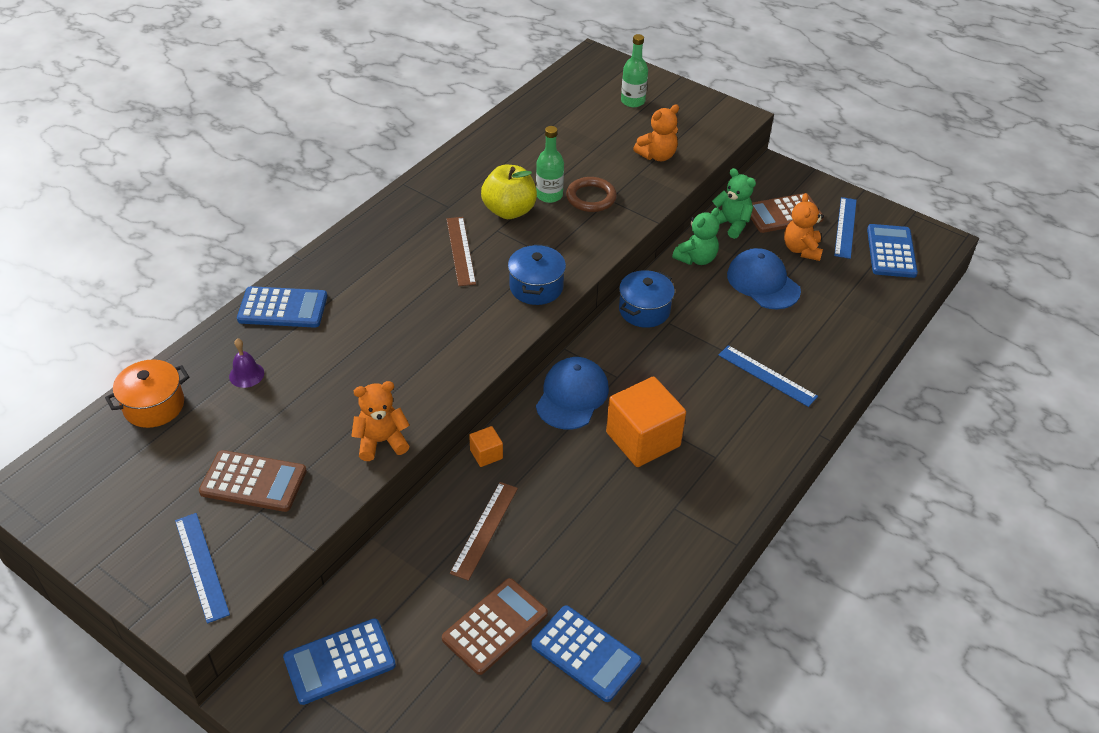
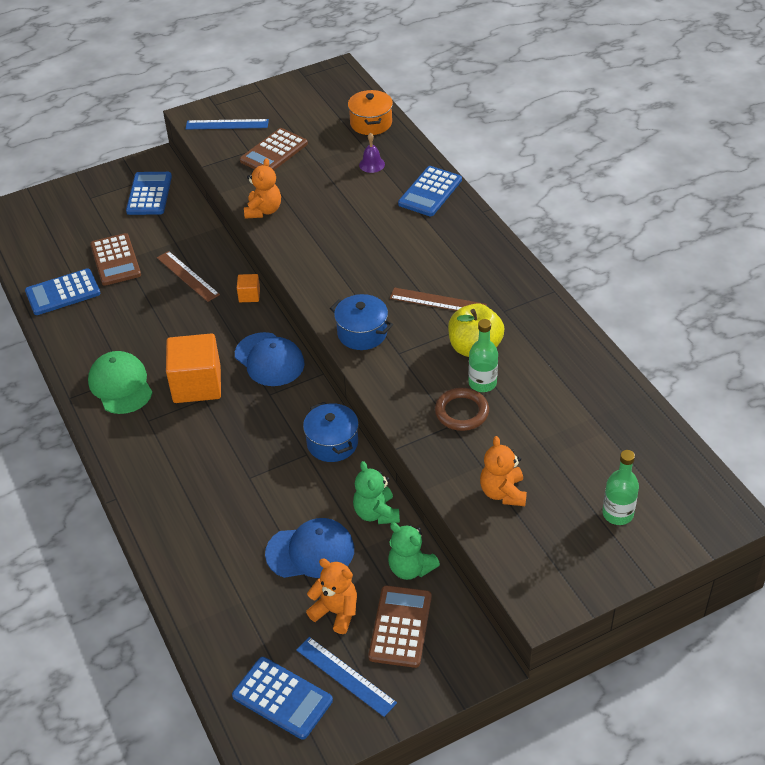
camera: 120 degrees right, 0 degrees up
green teddy bear [712,168,756,239] -> green teddy bear turned 60 degrees clockwise [388,523,440,580]
blue ruler [719,345,818,407] -> none
none -> green cap [88,351,153,414]

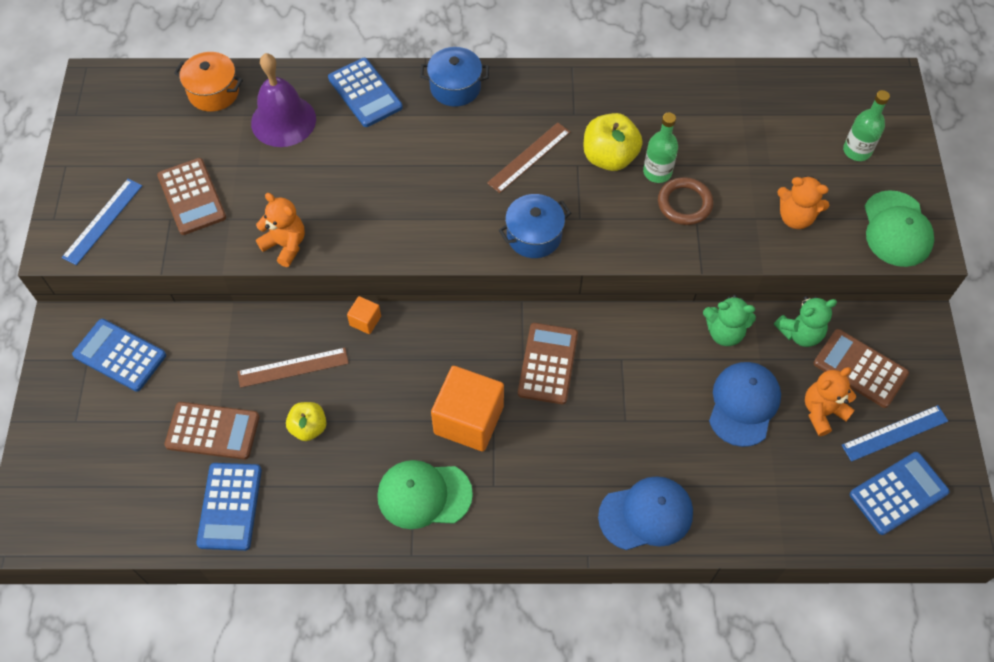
camera: 65 degrees left, 15 degrees up
blue cap [235,332,304,386] -> blue cap moved to [598,476,693,550]
blue pot [303,402,359,462] -> blue pot moved to [420,47,489,107]
purple bell [359,132,385,173] -> purple bell [251,53,316,147], size x2.11
none -> yellow apple [286,402,327,441]
none -> brown calculator [518,323,578,404]
none -> green cap [865,190,934,267]

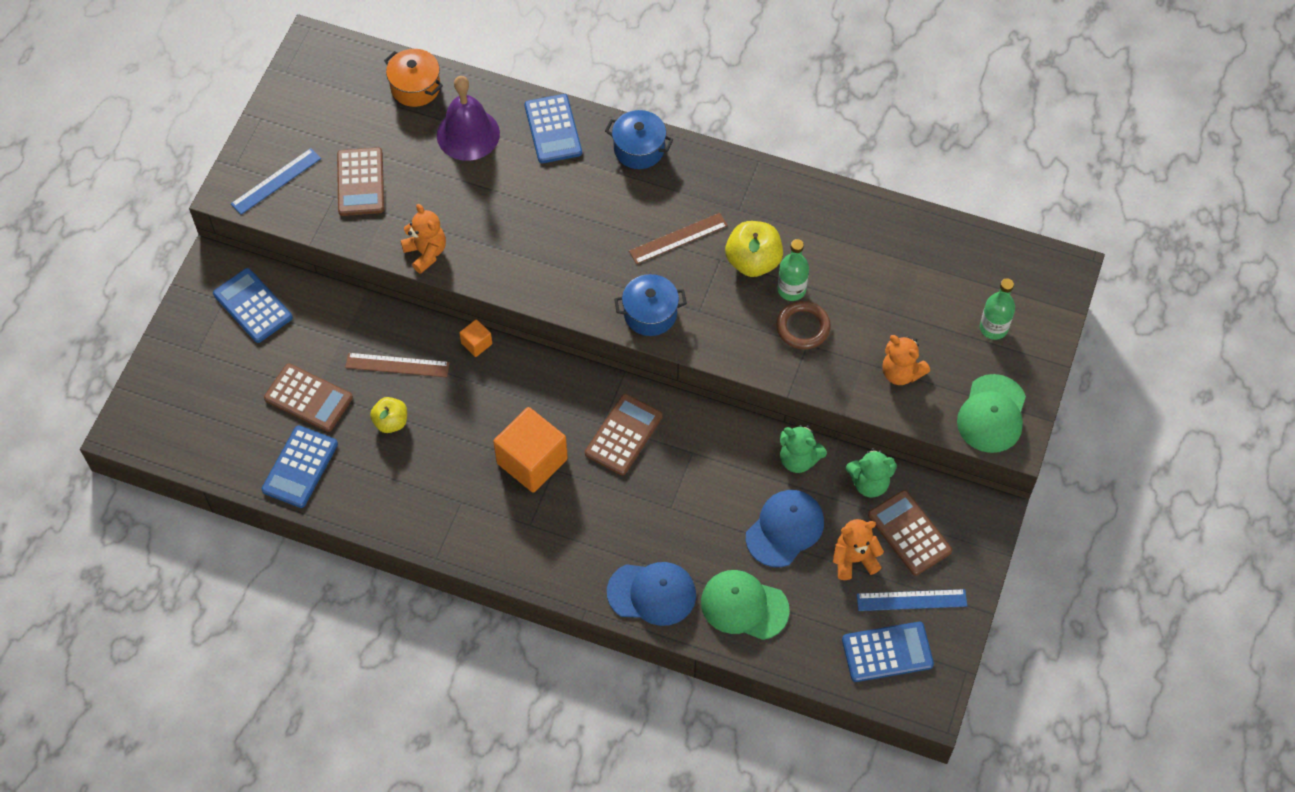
camera: 20 degrees right, 0 degrees up
green cap [377,460,473,529] -> green cap moved to [701,570,790,640]

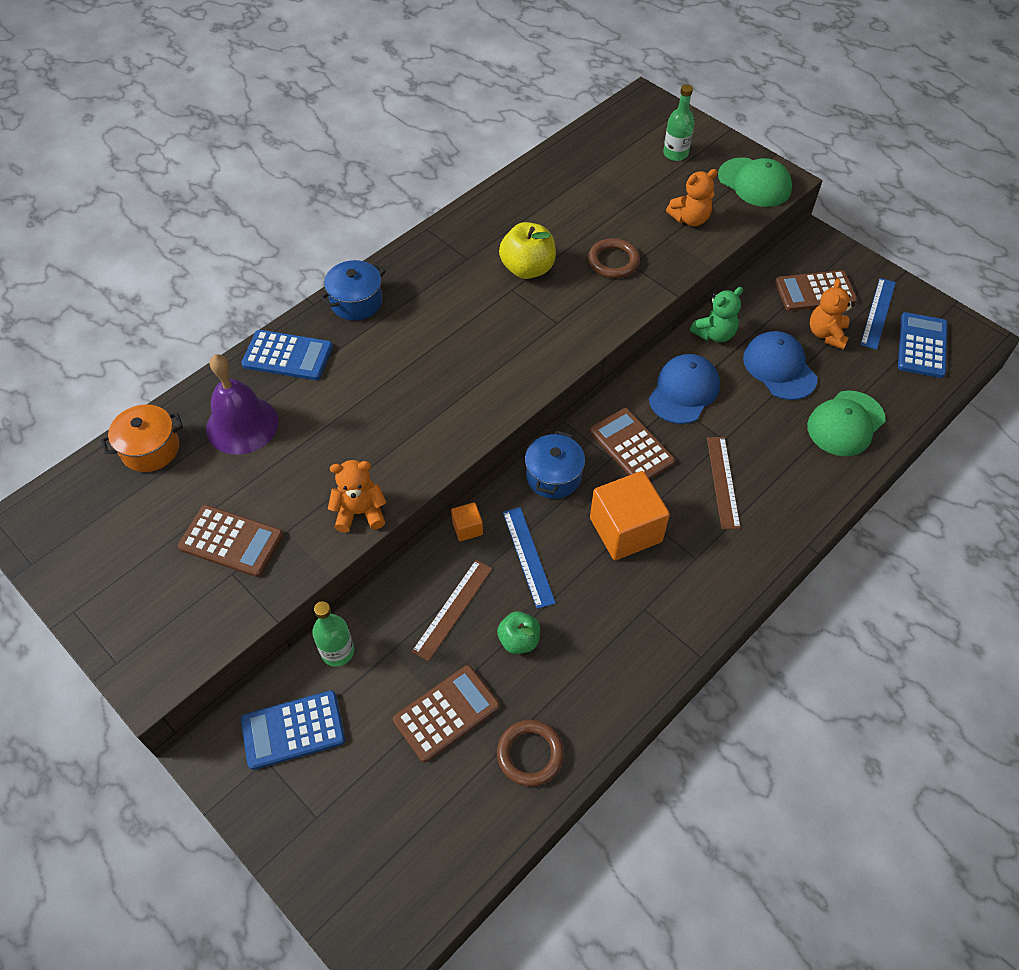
camera: 65 degrees left, 5 degrees down
blue ruler [231,148,321,214] -> blue ruler moved to [503,507,556,609]
blue calculator [261,425,338,508] -> brown ring [497,720,564,786]
yellow apple [370,397,407,433] -> green apple [497,611,540,654]
blue cap [607,562,696,626] -> blue cap moved to [649,354,720,424]
blue pot [614,274,687,336] -> blue pot moved to [525,431,585,499]
brown ruler [629,213,728,264] -> brown ruler moved to [707,437,741,529]
green bottle [778,239,809,301] -> green bottle moved to [312,601,354,667]
green teddy bear [846,448,897,498] -> none

